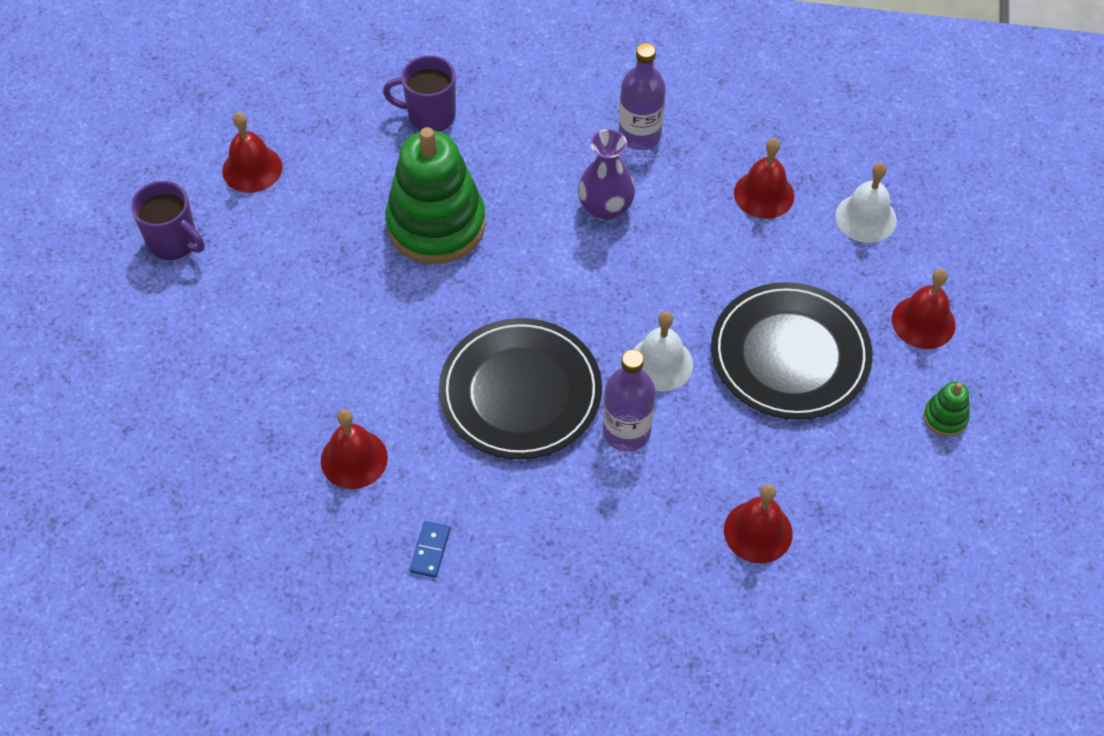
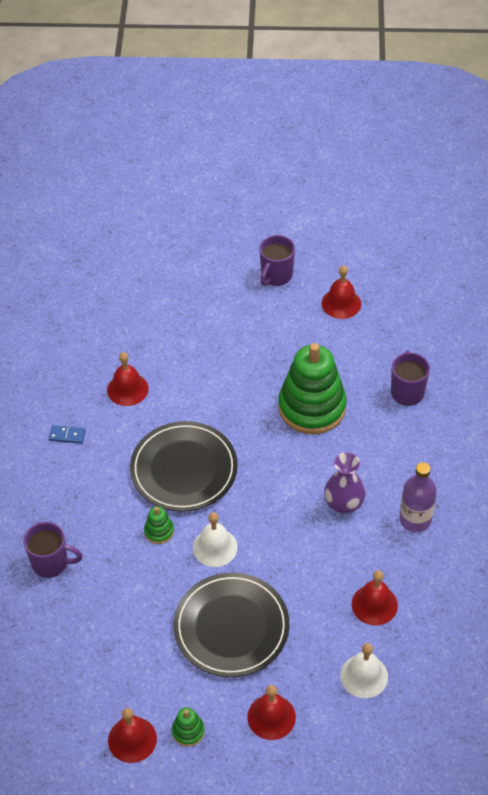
camera: 85 degrees right, 5 degrees down
purple bottle [603,349,655,451] -> green stacking toy [144,506,174,544]
red bell [724,484,793,563] -> red bell moved to [108,708,157,763]
none -> purple mug [23,522,83,578]

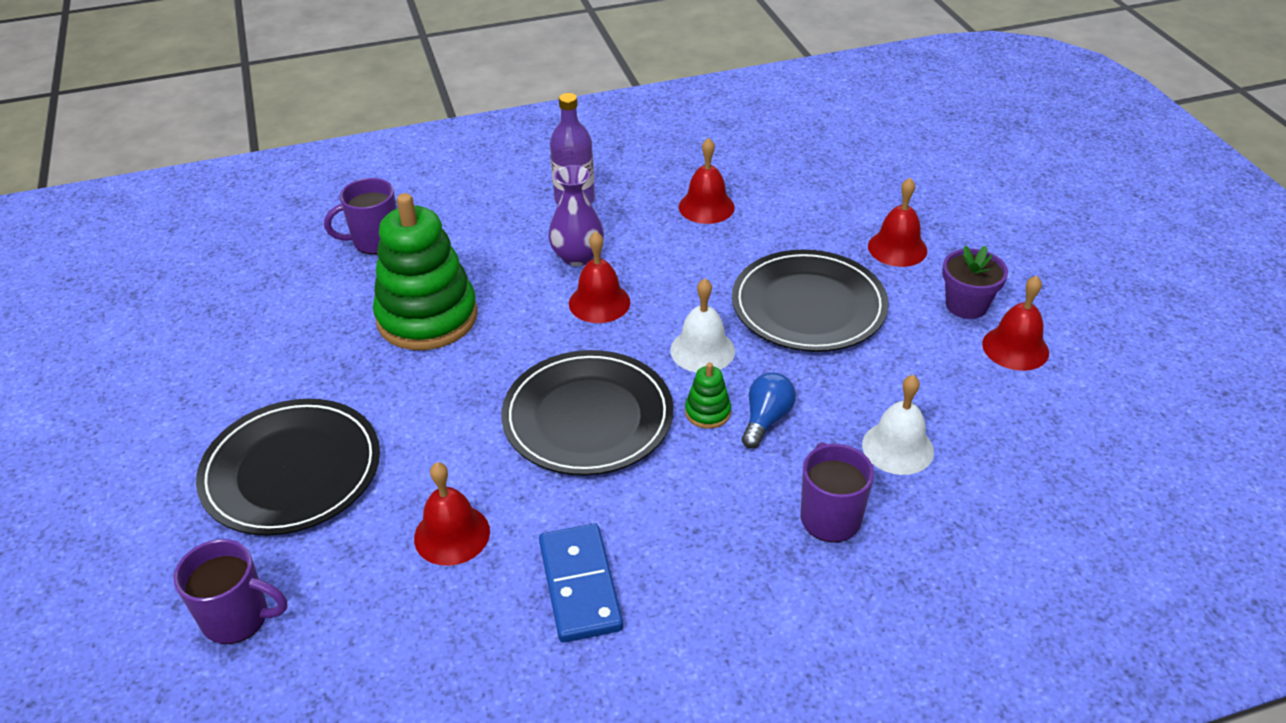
camera: 110 degrees left, 10 degrees down
blue domino [49,425,86,444] -> blue domino [539,523,623,643], size x1.97
green stacking toy [172,707,205,747] -> purple flower pot [942,246,1008,319]
purple mug [259,235,295,286] -> purple mug moved to [174,539,287,644]
red bell [322,265,361,319] -> red bell moved to [569,231,630,323]
white bell [340,643,388,698] -> white bell moved to [862,375,934,475]
none -> black plate [196,399,380,536]
none -> blue light bulb [742,372,796,449]

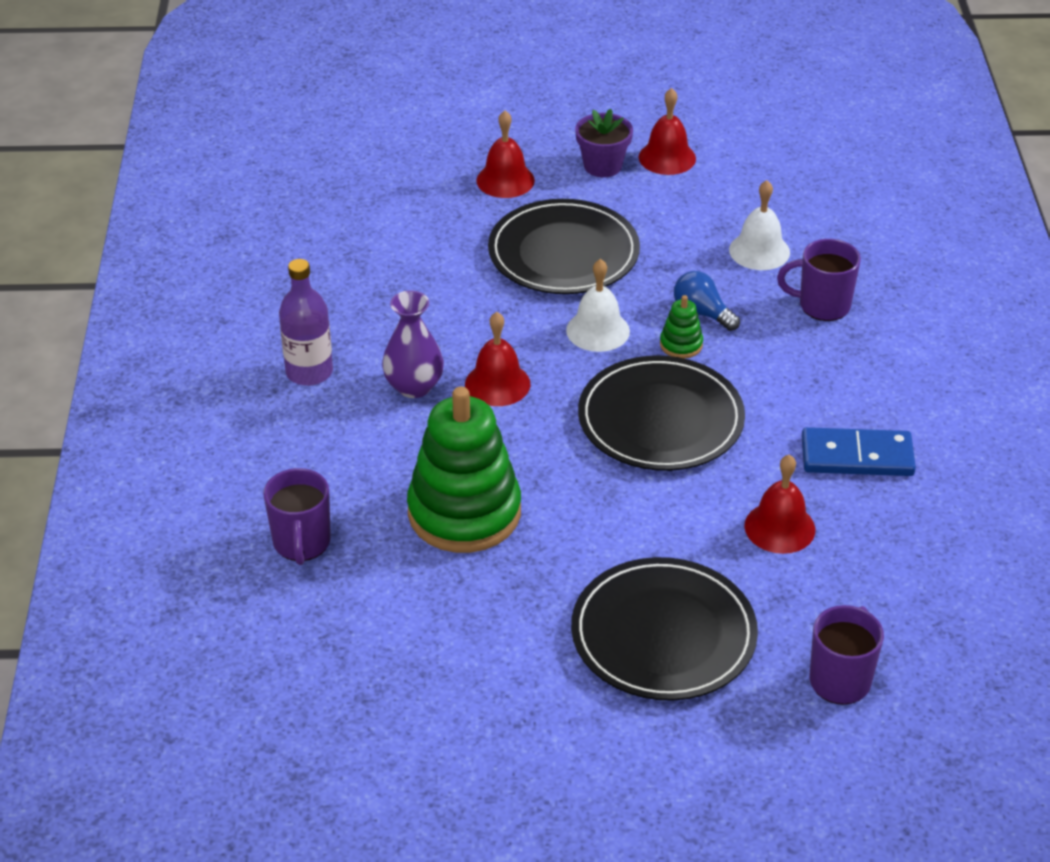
camera: 75 degrees left, 0 degrees up
red bell [679,138,735,224] -> none

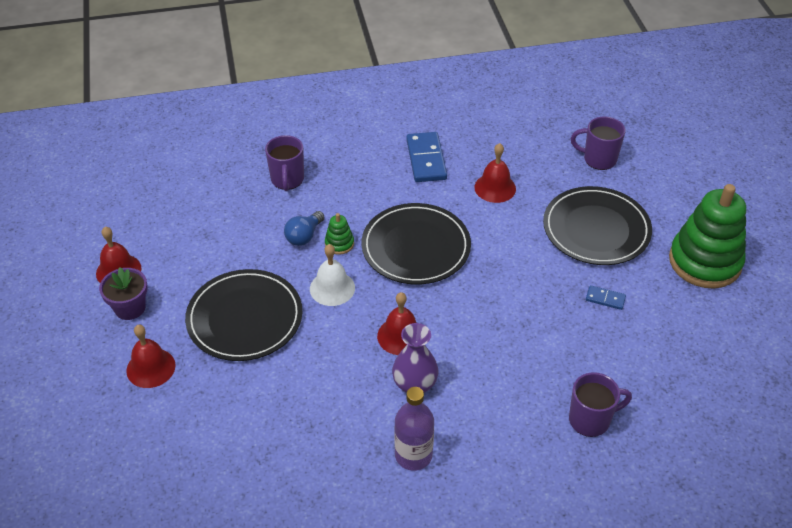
camera: 100 degrees left, 5 degrees up
green stacking toy [407,386,521,553] -> green stacking toy moved to [669,184,746,289]
white bell [729,180,790,270] -> none
none -> blue domino [586,285,626,310]

